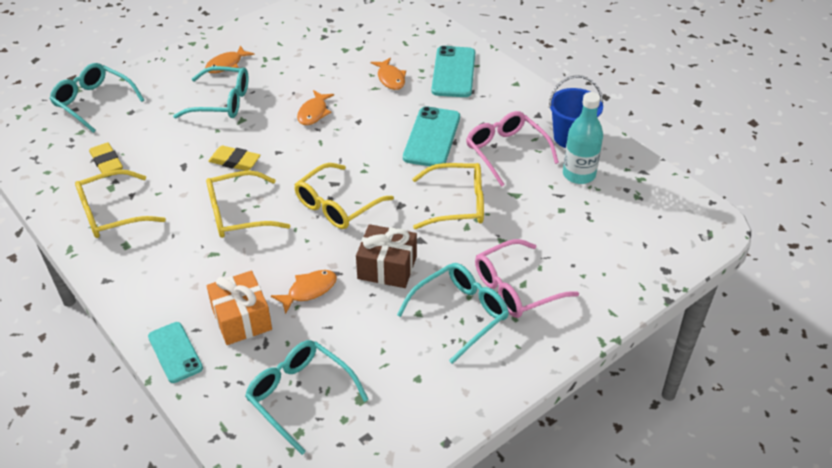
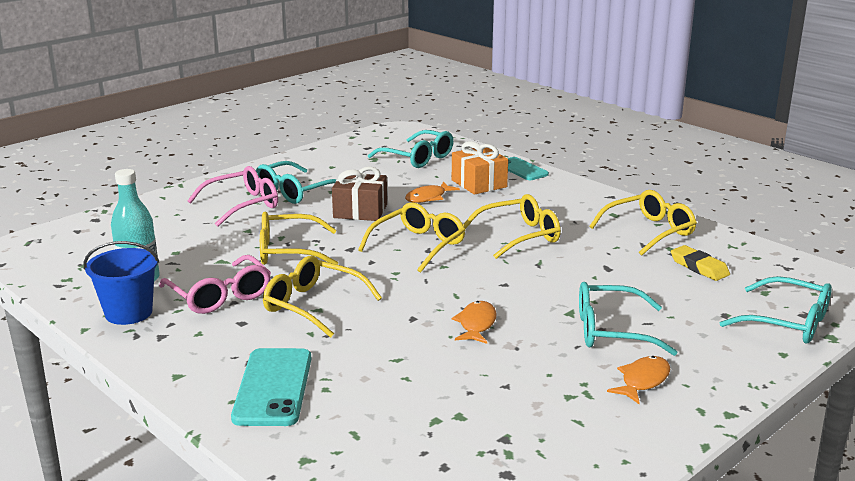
camera: 175 degrees right, 20 degrees down
yellow eraser [208,146,260,171] -> none
orange fish [371,58,406,90] -> none
turquoise phone [403,106,460,166] -> yellow glasses [263,256,382,338]

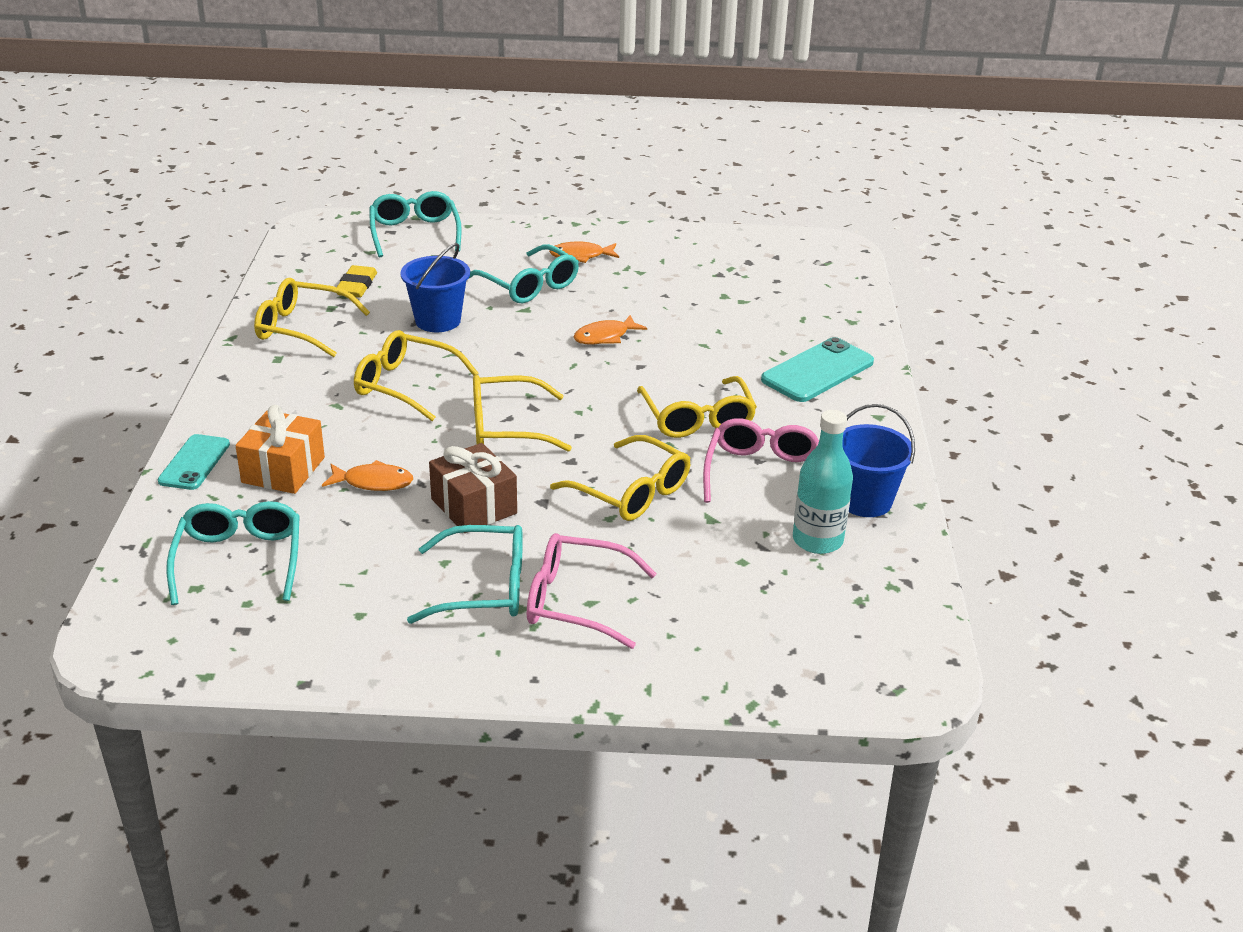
camera: 135 degrees left, 10 degrees up
none -> blue bucket [400,243,470,332]

